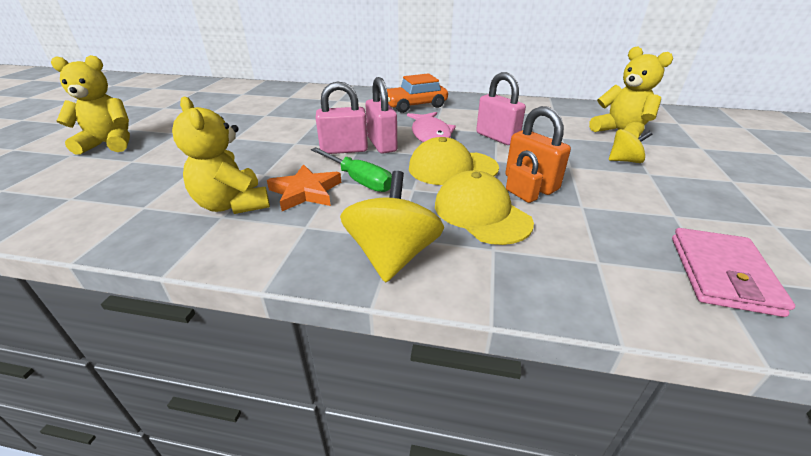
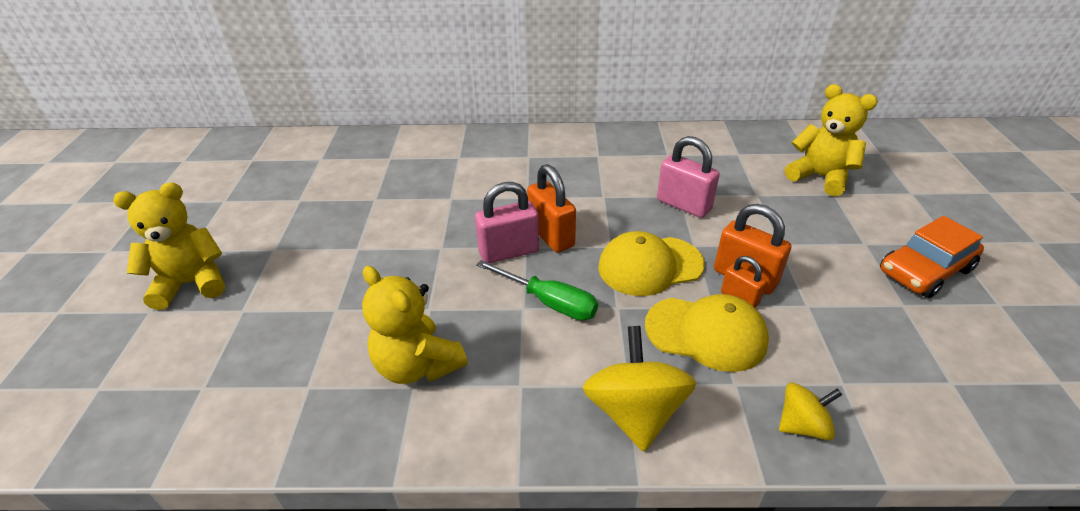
camera: 10 degrees left, 5 degrees up
orange star [267,164,341,211] -> none
pink padlock [365,77,397,154] -> orange padlock [527,164,576,253]
orange car [387,73,448,113] -> orange car moved to [880,216,984,298]
pink fish [407,112,456,142] -> none
yellow cap [435,170,534,245] -> yellow cap turned 150 degrees clockwise [645,294,769,372]
yellow spinning top [609,129,652,163] -> yellow spinning top moved to [779,382,842,441]
pink wallet [672,228,795,317] -> none

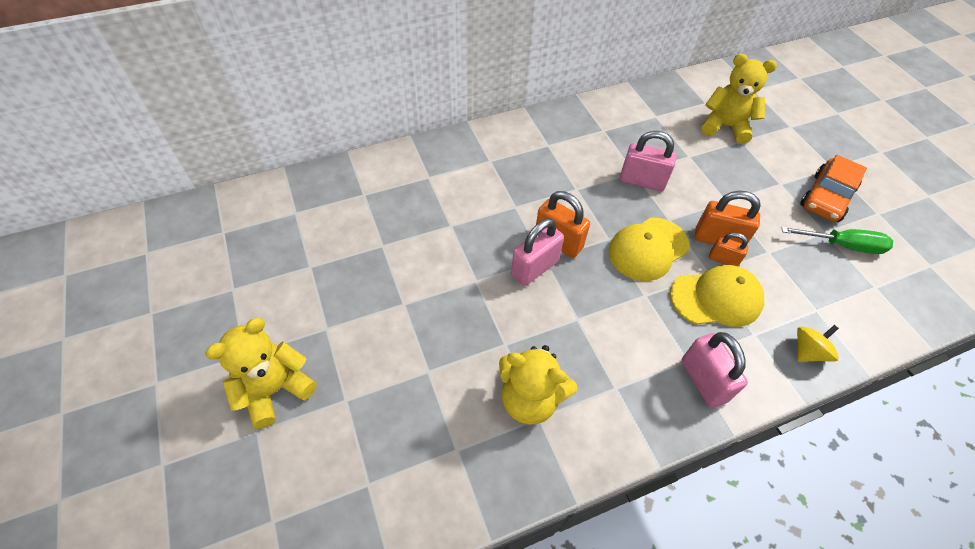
camera: 25 degrees left, 15 degrees up
green screwdriver [476,260,598,320] -> green screwdriver moved to [781,227,893,254]
yellow spinning top [583,326,696,452] -> pink padlock [682,332,748,408]

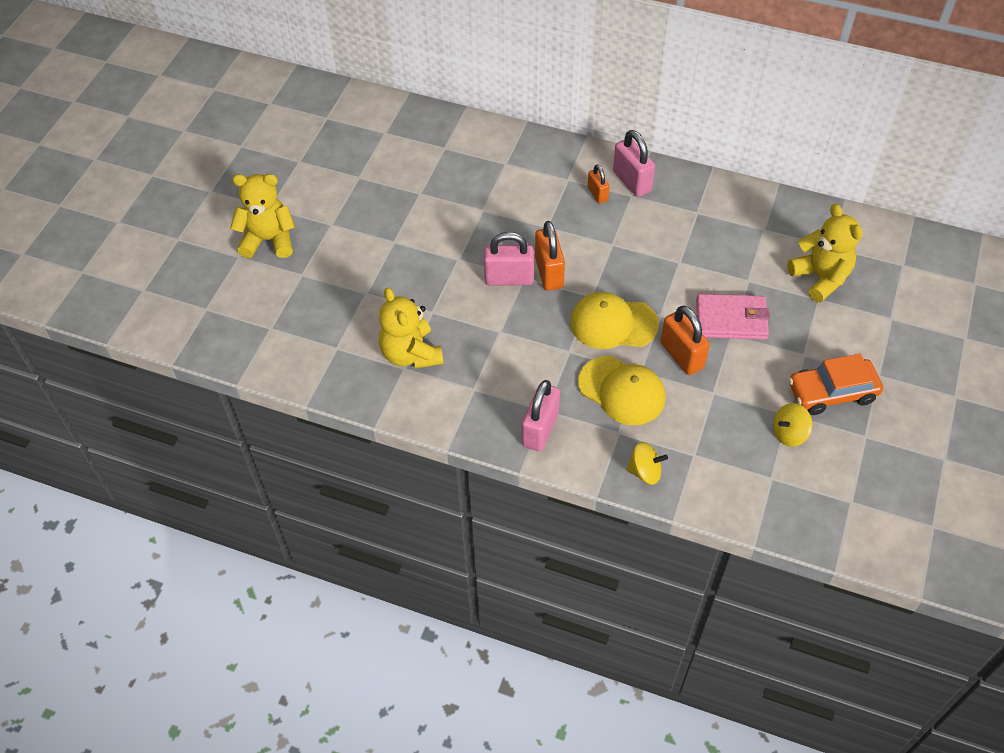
camera: 45 degrees right, 0 degrees up
pink padlock [620,131,677,191] -> pink padlock moved to [613,130,655,197]
orange padlock [709,232,748,266] -> orange padlock moved to [588,164,610,204]
green screwdriver [781,227,893,254] -> yellow spinning top [773,403,812,447]
none -> pink wallet [696,294,770,340]

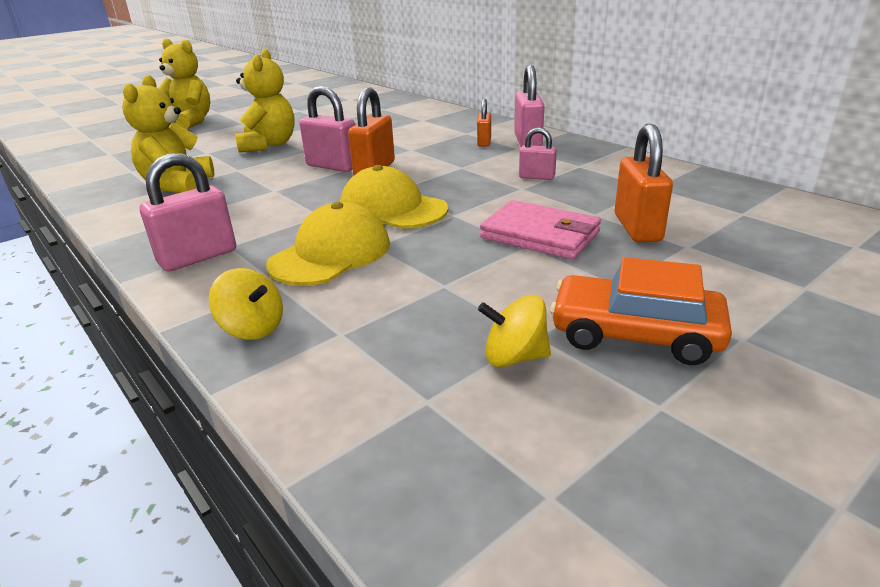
camera: 30 degrees right, 25 degrees down
yellow cap [578,356,666,425] -> yellow cap turned 120 degrees counterclockwise [266,202,390,286]
orange padlock [661,306,710,375] -> orange padlock moved to [615,124,673,242]
yellow teddy bear [787,204,863,303] -> yellow teddy bear moved to [235,49,295,153]
none -> pink padlock [519,127,557,180]

